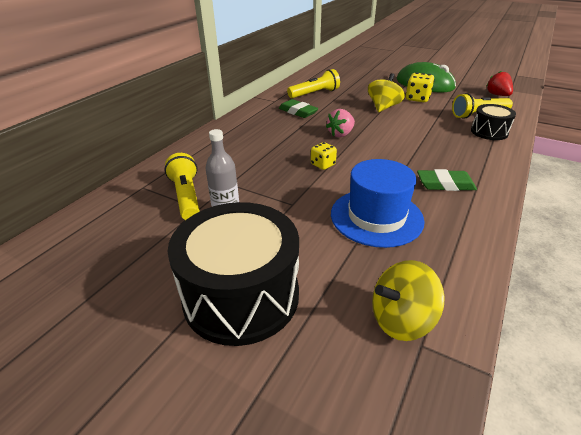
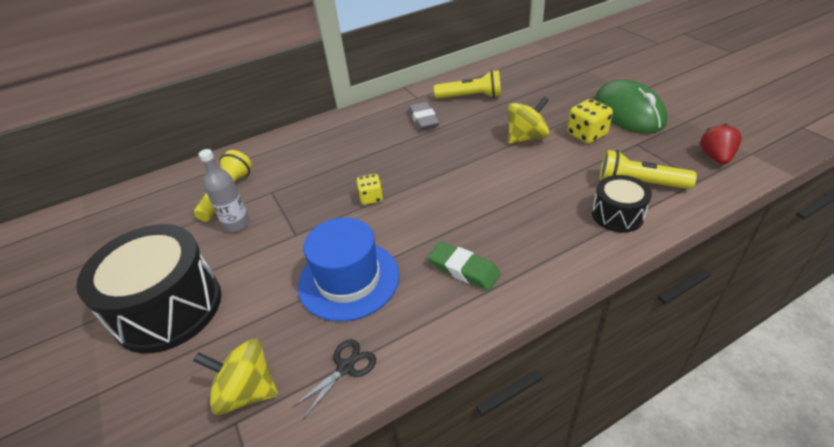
camera: 35 degrees right, 5 degrees up
green eraser [279,99,319,118] -> grey eraser [409,102,439,130]
pink strawberry [326,109,355,137] -> none
none -> black scissors [292,339,376,418]

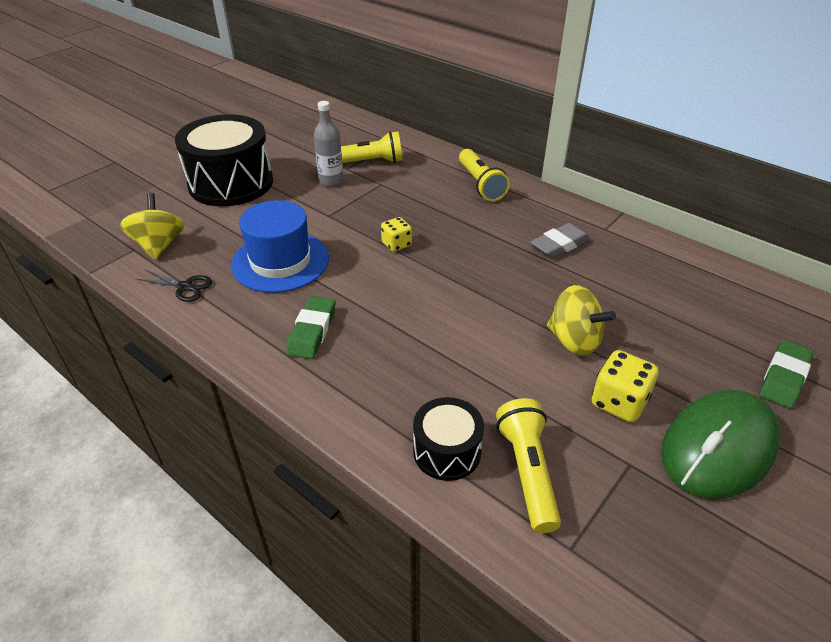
camera: 65 degrees right, 0 degrees up
yellow flashlight [434,70,501,99] -> yellow flashlight moved to [459,149,510,201]
red strawberry [700,124,742,164] -> none
none -> green eraser [759,340,813,409]

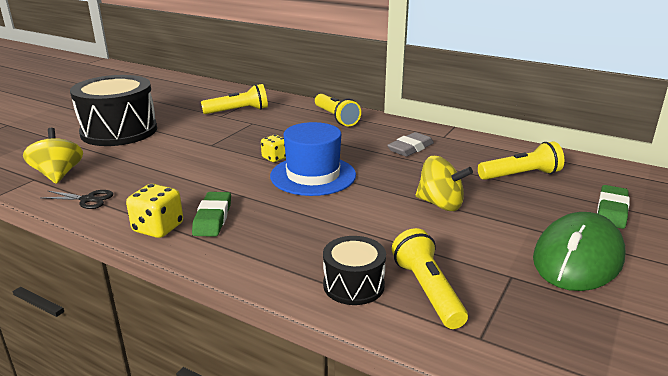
camera: 10 degrees left, 15 degrees down
blue hat [231,200,329,293] -> blue hat moved to [270,122,356,196]
grey bottle [314,101,343,186] -> none
yellow dice [592,350,659,422] -> yellow dice moved to [126,184,183,238]
none -> yellow flashlight [478,141,564,180]

